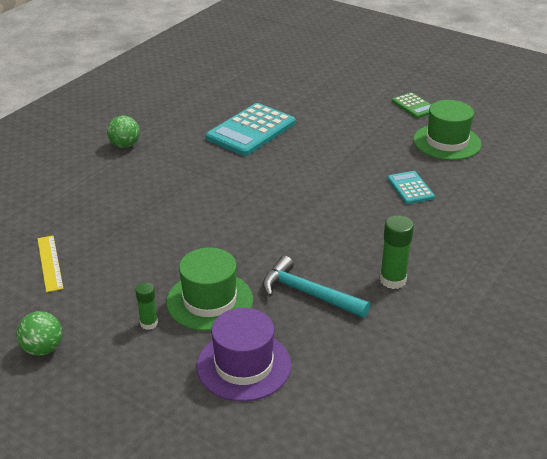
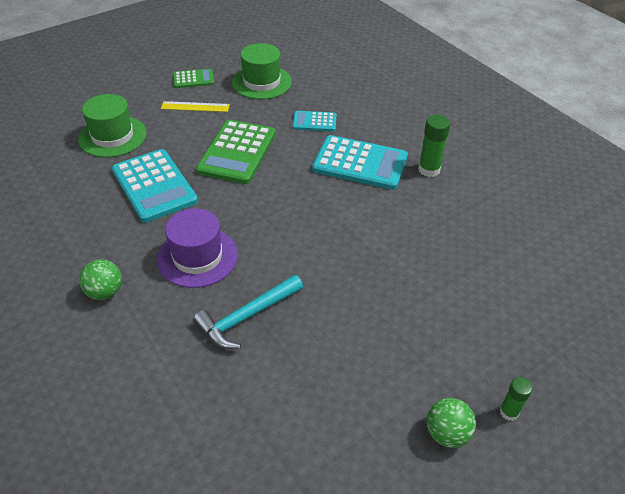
camera: 70 degrees left, 10 degrees up
yellow ruler [37,236,64,292] -> yellow ruler moved to [161,101,230,112]
green glue stick [135,282,158,330] -> green glue stick moved to [499,377,533,421]
green hat [166,247,253,331] -> green hat moved to [78,94,147,158]
purple hat [196,308,291,402] -> purple hat moved to [157,208,238,288]
turquoise hammer [263,256,370,318] -> turquoise hammer moved to [193,275,303,349]
none -> green calculator [196,120,276,184]
none -> turquoise calculator [312,135,408,190]

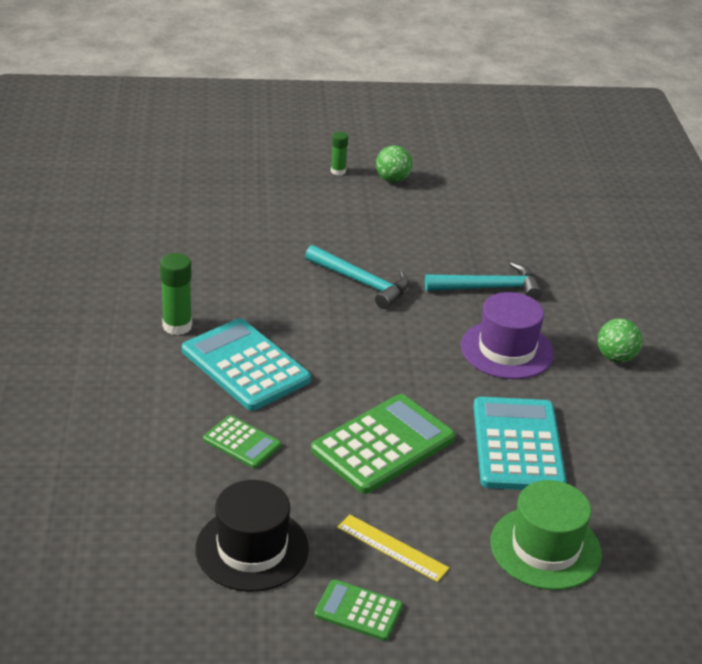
camera: 150 degrees left, 10 degrees down
green hat [232,43,292,99] -> black hat [195,480,309,592]
turquoise calculator [293,111,336,131] -> green calculator [203,415,281,468]
none -> turquoise hammer [305,245,409,309]

